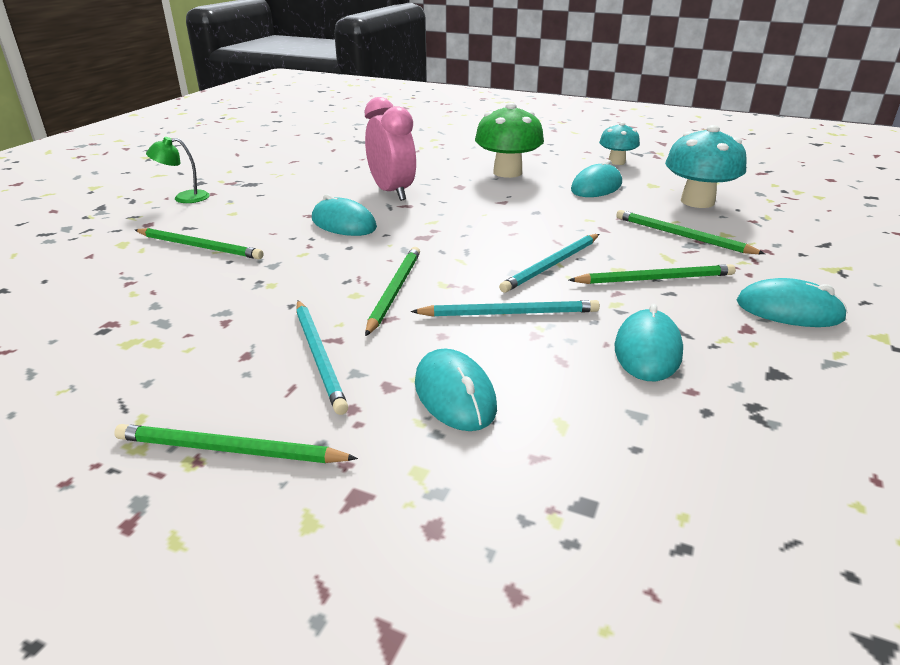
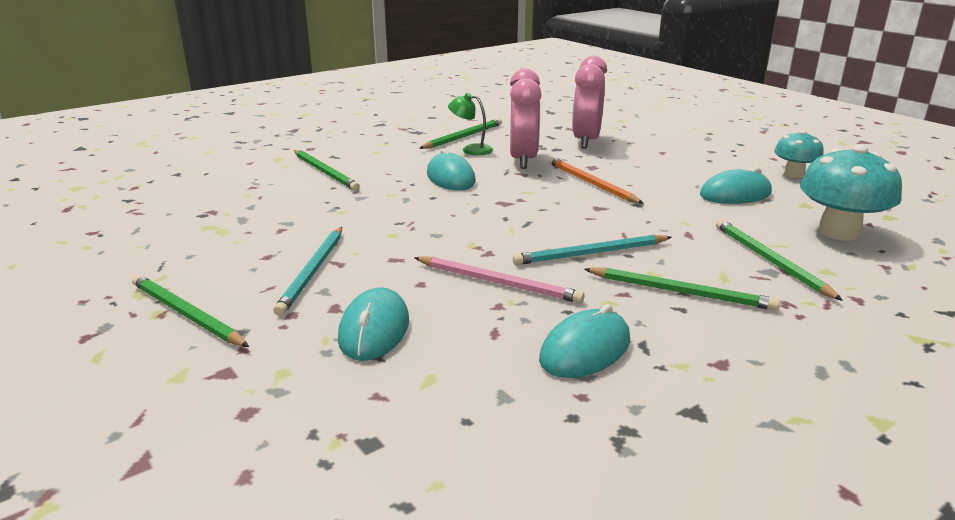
camera: 30 degrees right, 5 degrees down
green lamp [146,137,210,203] -> green lamp moved to [448,93,493,155]
green pencil [365,247,420,336] -> green pencil moved to [419,118,502,149]
turquoise pencil [411,300,600,317] -> pink pencil [414,257,584,303]
green mushroom [475,102,544,178] -> none
turquoise mouse [737,278,848,327] -> none
none -> orange pencil [548,157,644,204]
none -> pink clock [572,56,607,149]

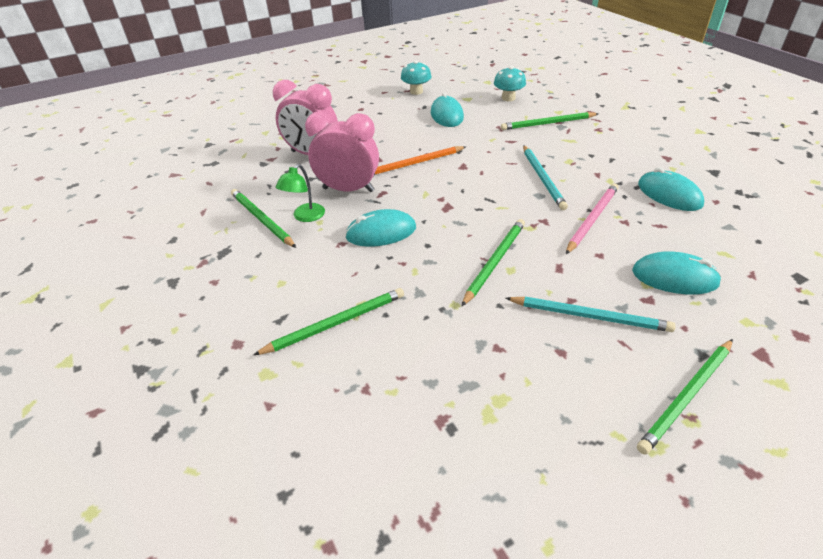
camera: 80 degrees left, 15 degrees up
green pencil [584,267,780,311] -> green pencil moved to [461,219,525,307]
turquoise mushroom [800,144,902,241] -> turquoise mushroom [494,66,526,101], size x0.60

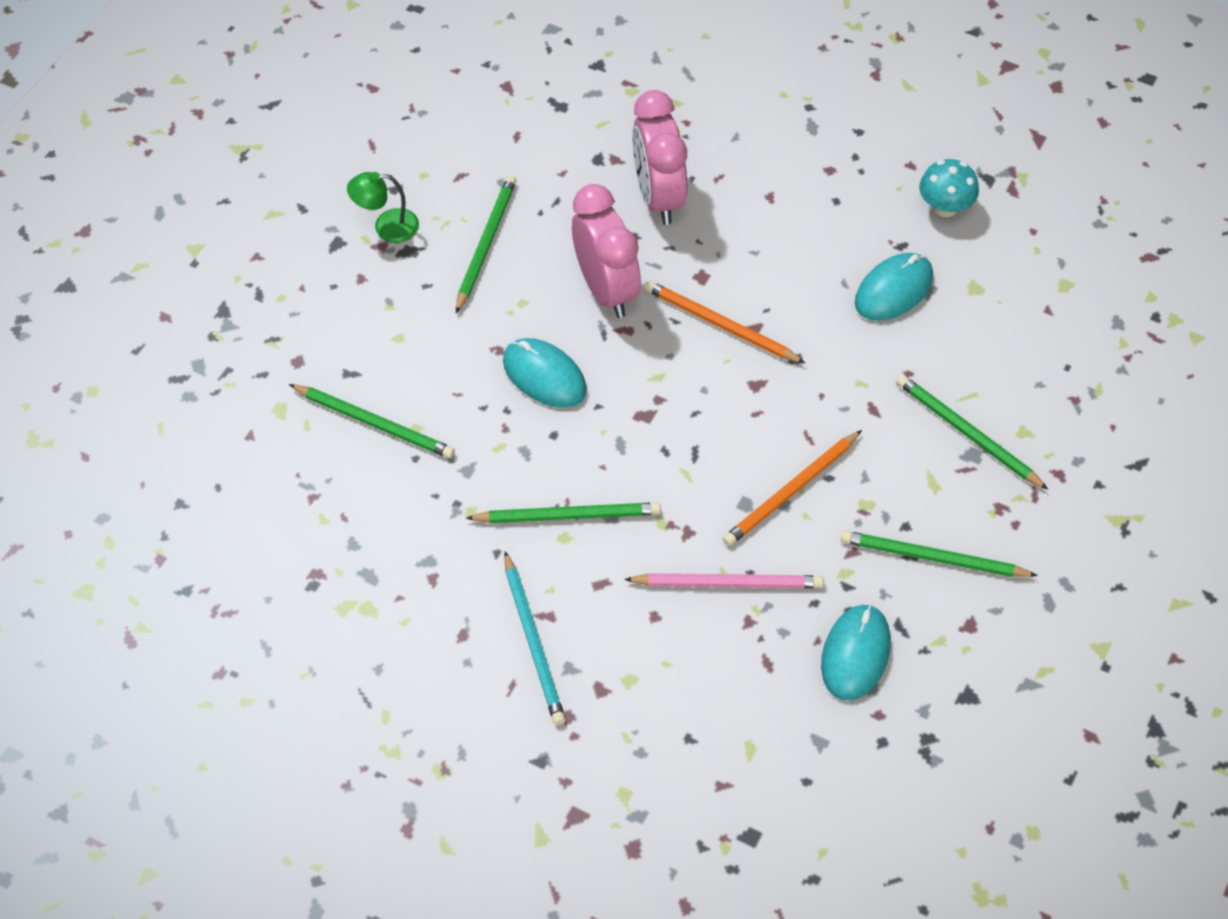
camera: 55 degrees right, 15 degrees up
green lamp [275,164,325,222] -> green lamp moved to [347,172,419,243]
turquoise mushroom [494,66,526,101] -> none
turquoise pencil [523,145,568,210] -> orange pencil [723,430,862,546]
turquoise mouse [632,251,722,295] -> none
green pencil [637,339,733,455] -> green pencil moved to [841,531,1038,577]

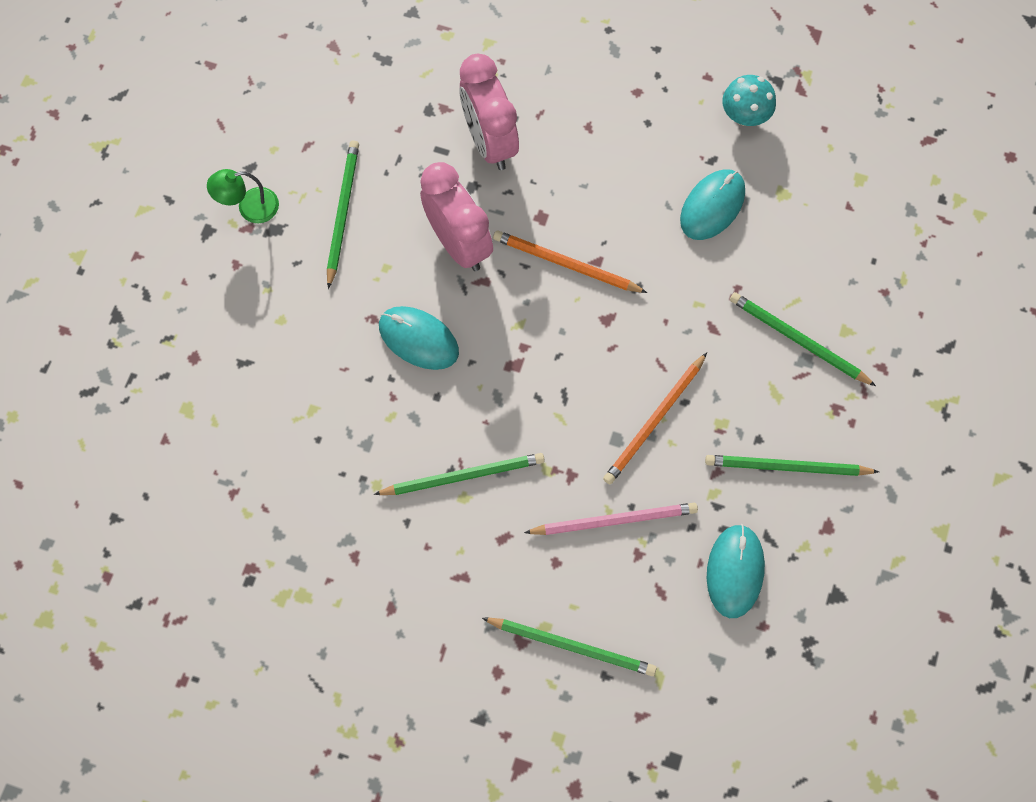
camera: 10 degrees left, 15 degrees up
green pencil [289,384,455,459] -> green pencil moved to [482,618,656,676]
turquoise pencil [504,551,566,725] -> none

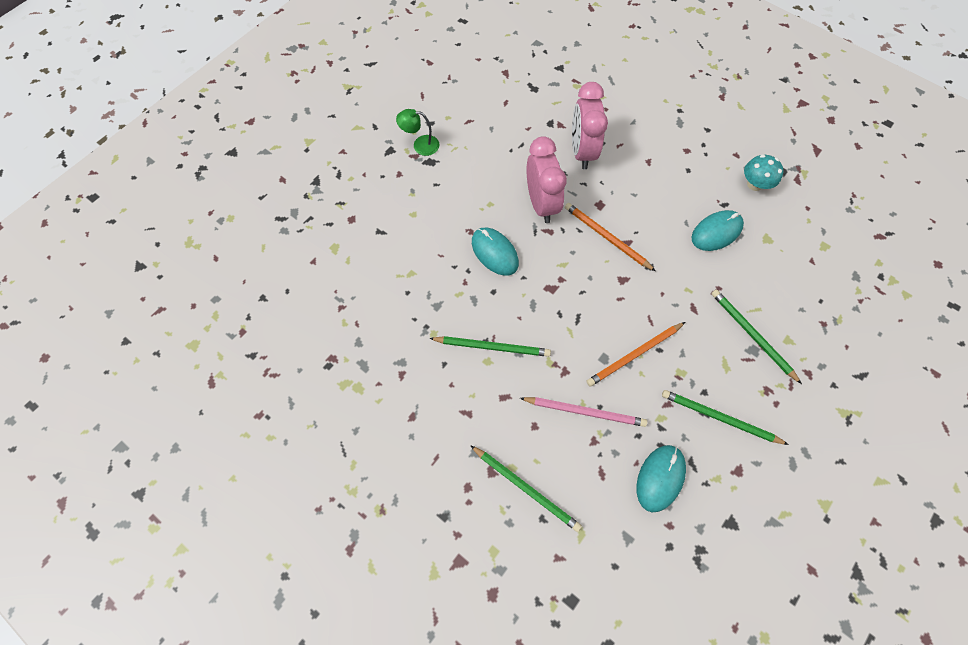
camera: 20 degrees right, 5 degrees down
green pencil [327,141,359,289] -> none

